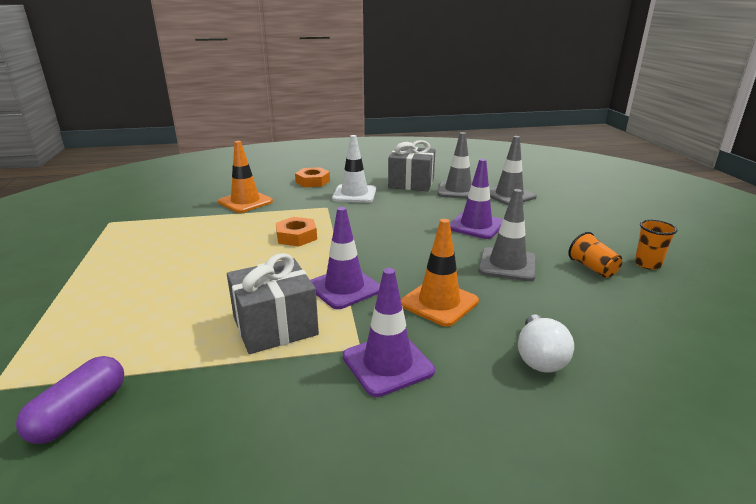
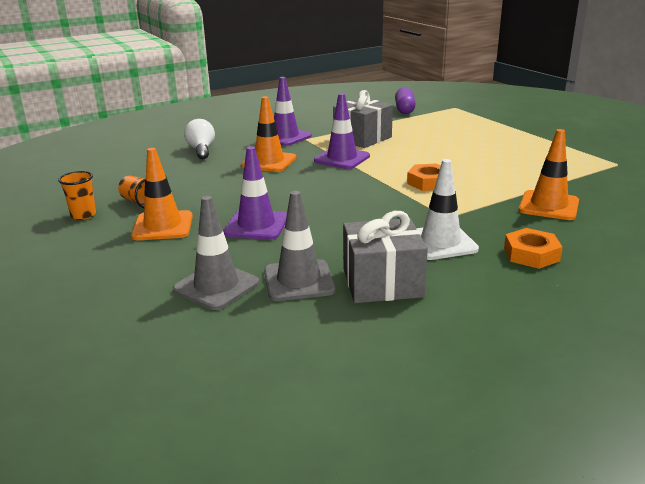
camera: 160 degrees right, 0 degrees up
grey traffic cone [478,189,536,281] -> none
none -> orange traffic cone [131,148,193,240]

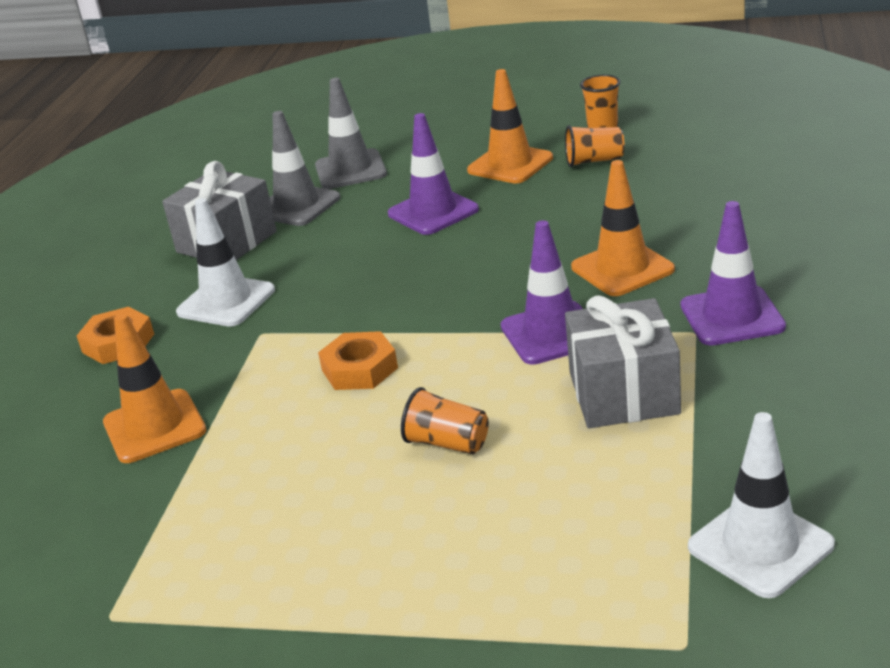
camera: 135 degrees right, 5 degrees up
white light bulb [184,119,215,159] -> none
purple capsule [395,87,416,114] -> white traffic cone [688,412,835,598]
none -> orange cup [401,387,489,454]

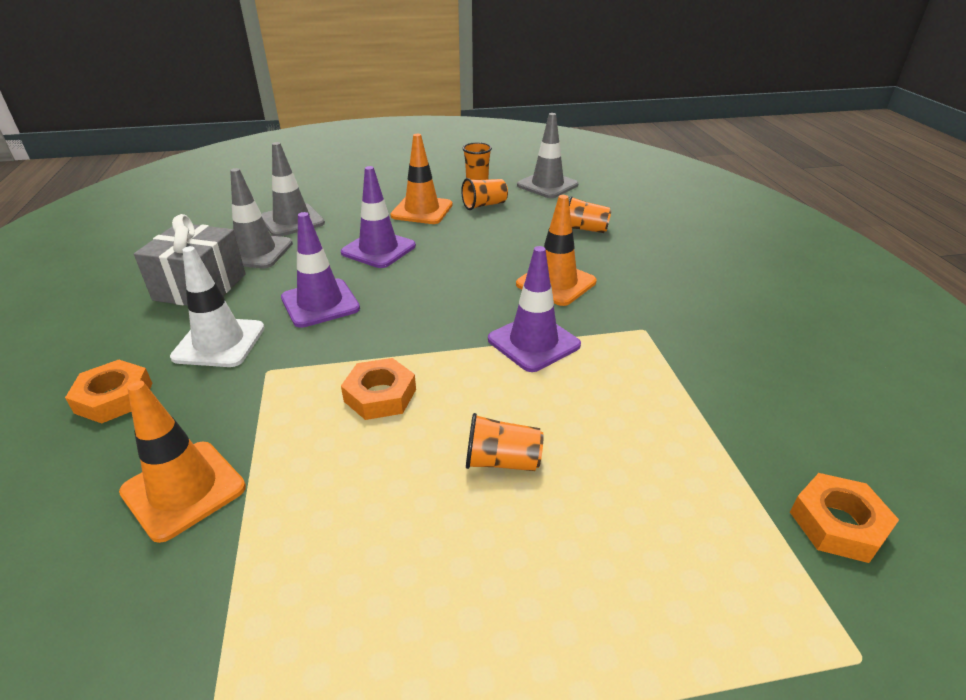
camera: 25 degrees left, 5 degrees up
grey gift [565,295,681,428] -> none
purple traffic cone [681,201,786,346] -> purple traffic cone moved to [281,212,360,328]
white traffic cone [688,412,835,598] -> orange nut [790,473,899,563]
none -> grey traffic cone [517,113,579,198]
none -> orange cup [569,196,612,233]

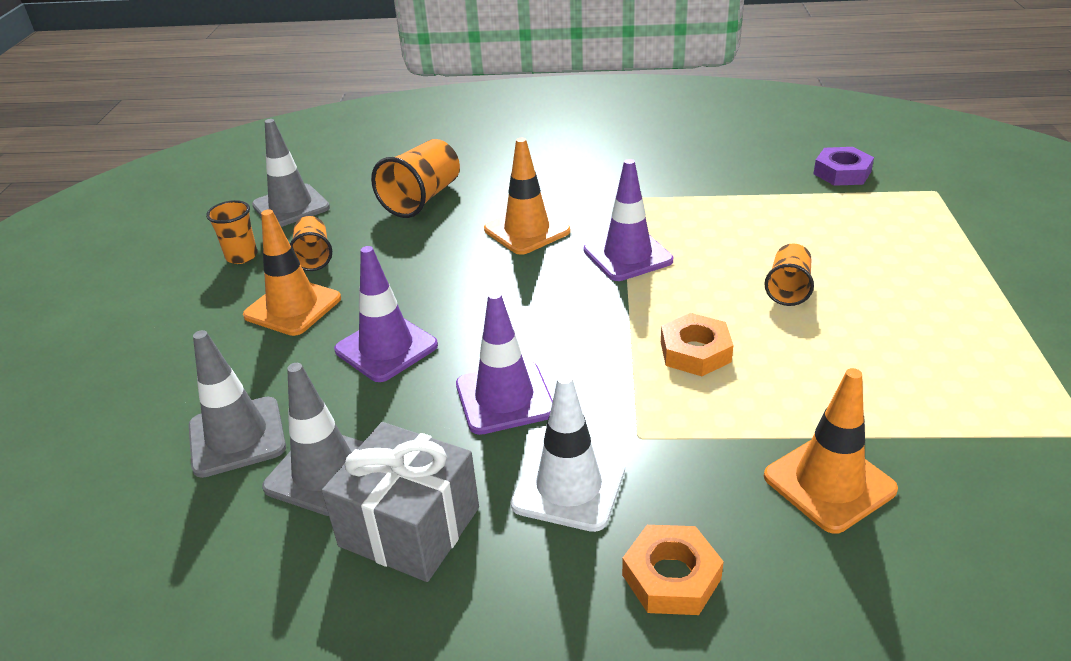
camera: 75 degrees left, 0 degrees up
orange cup [569,196,612,233] -> orange cup [371,139,460,218], size x1.62
orange nut [790,473,899,563] -> purple nut [814,147,874,186]

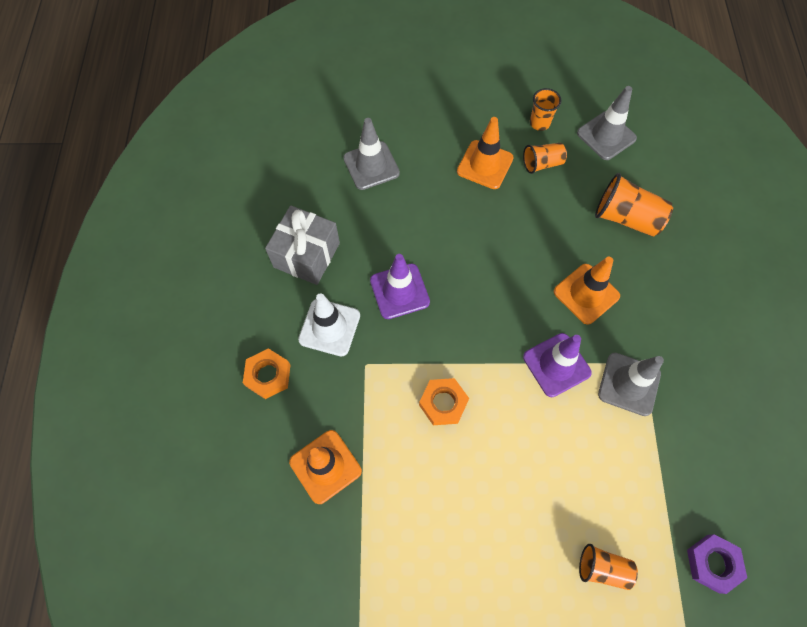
camera: 85 degrees right, 30 degrees up
grey traffic cone [262,363,364,516] -> grey traffic cone moved to [598,353,664,416]
purple traffic cone [334,246,438,382] -> none
orange cup [764,243,814,306] -> orange cup moved to [579,544,638,590]

